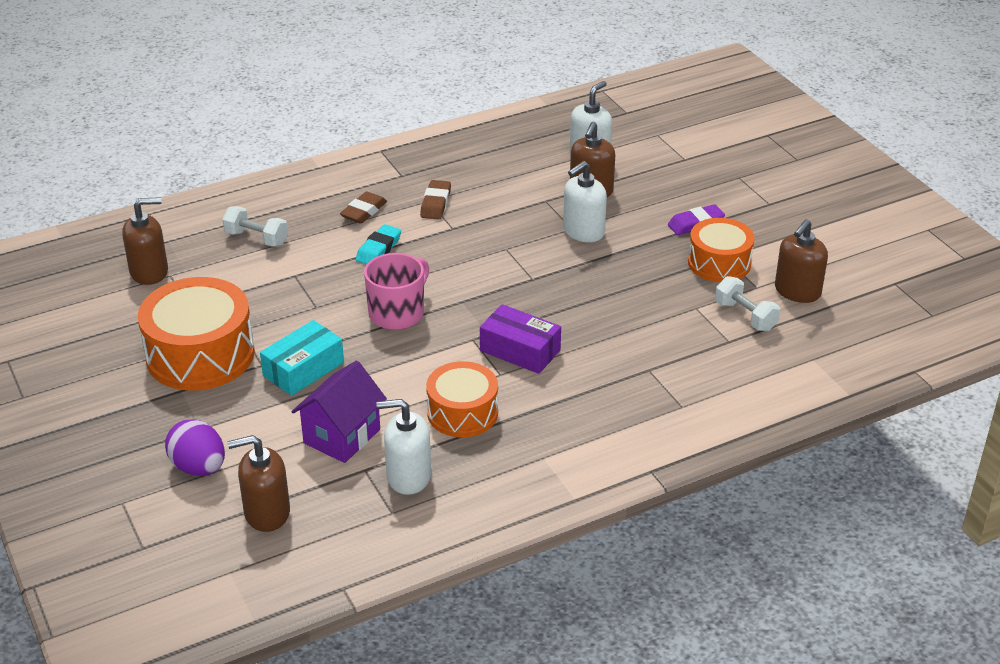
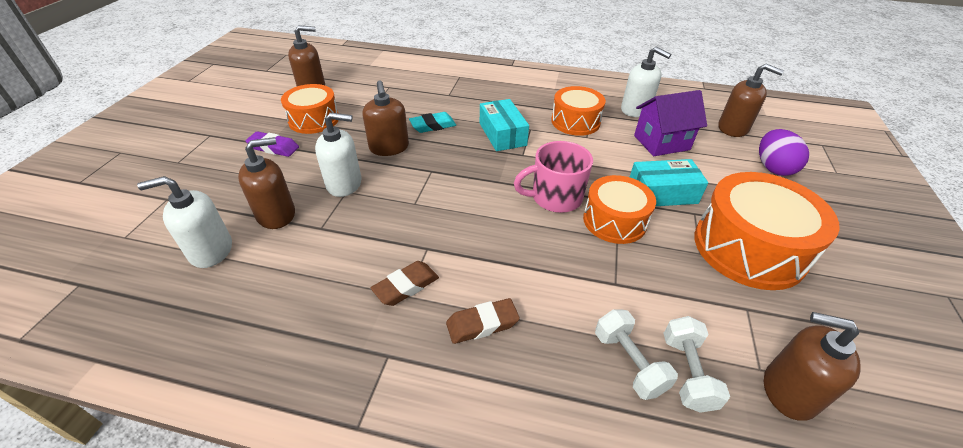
camera: 140 degrees left, 5 degrees up
turquoise eraser [356,224,401,265] -> turquoise eraser moved to [409,112,456,133]
purple box [480,304,561,374] -> turquoise box [480,99,529,151]
white dumbbell [715,276,780,331] -> white dumbbell moved to [663,316,730,413]
none -> brown soap dispenser [363,80,409,156]
none -> orange drum [583,175,656,244]

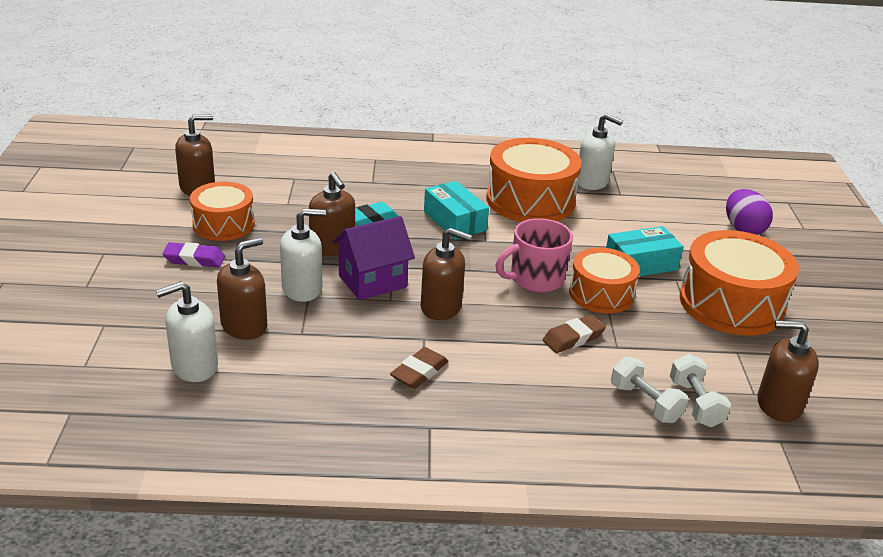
camera: 15 degrees left, 10 degrees down
brown eraser [446,298,520,344] -> brown eraser moved to [543,315,606,353]
orange drum [551,86,606,136] -> orange drum [486,138,582,222], size x1.58
purple house [634,90,707,156] -> purple house moved to [333,216,415,300]
brown soap dispenser [718,64,784,137] -> brown soap dispenser moved to [421,228,472,320]

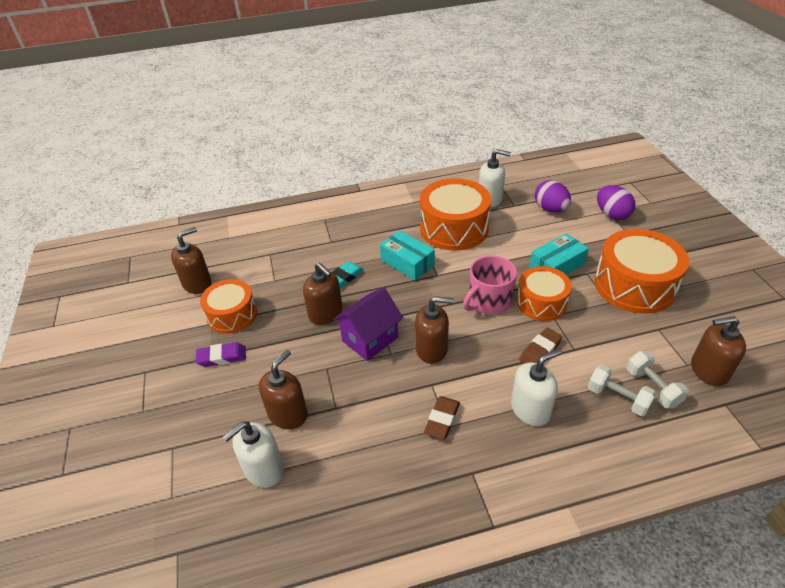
camera: 10 degrees left, 10 degrees up
white soap dispenser [280,209,326,302] -> white soap dispenser moved to [511,349,561,426]
none -> purple egg [535,180,571,213]

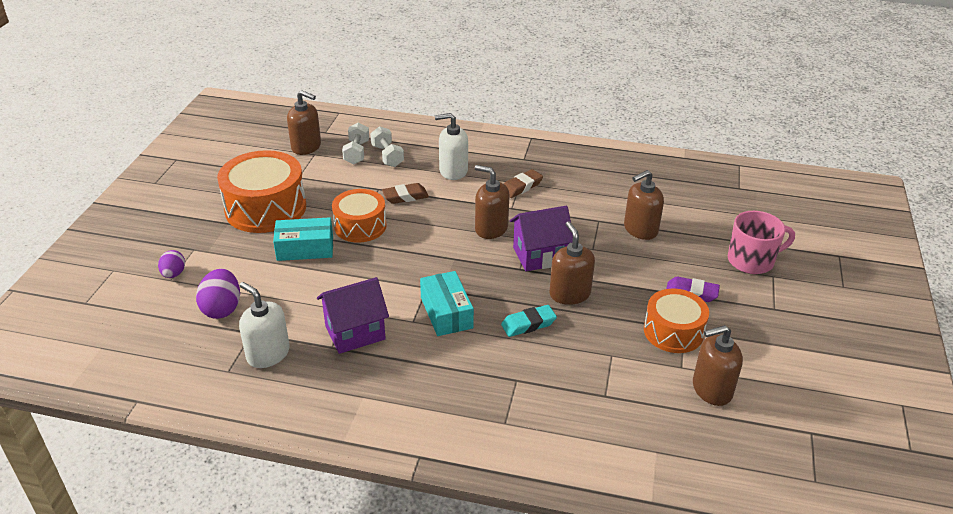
camera: 155 degrees left, 5 degrees down
white soap dispenser [223,421,284,488] -> none
orange drum [420,178,491,251] -> purple house [317,277,389,354]
pink mug [463,255,517,315] -> pink mug moved to [728,211,795,274]
purple egg [597,185,635,220] -> purple egg [158,250,185,278], size x0.63

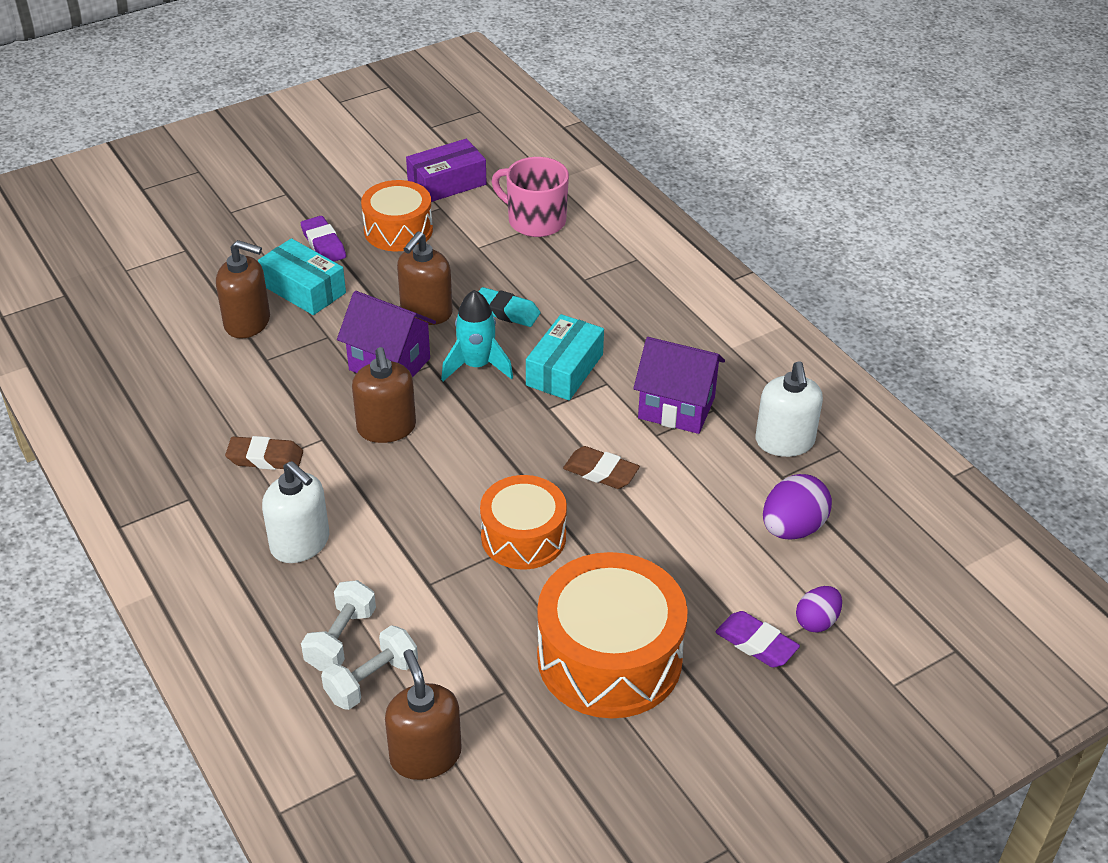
camera: 135 degrees left, 5 degrees up
turquoise box [273,217,333,261] -> turquoise box moved to [258,238,346,315]
brown eraser [382,183,429,204] -> brown eraser moved to [563,446,640,489]
brown soap dispenser [693,325,743,406] -> purple box [406,139,487,202]
pink mug [728,211,795,274] -> pink mug moved to [492,157,569,237]
none -> turquoise rocket [441,290,513,381]
none -> purple eraser [716,611,800,667]

